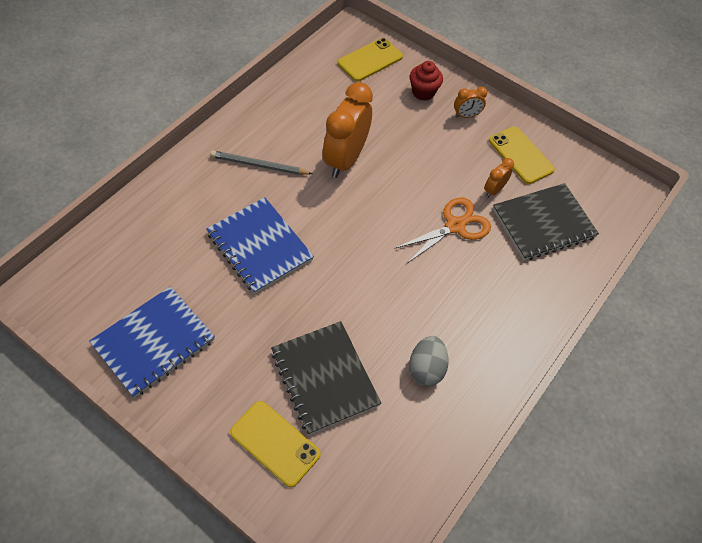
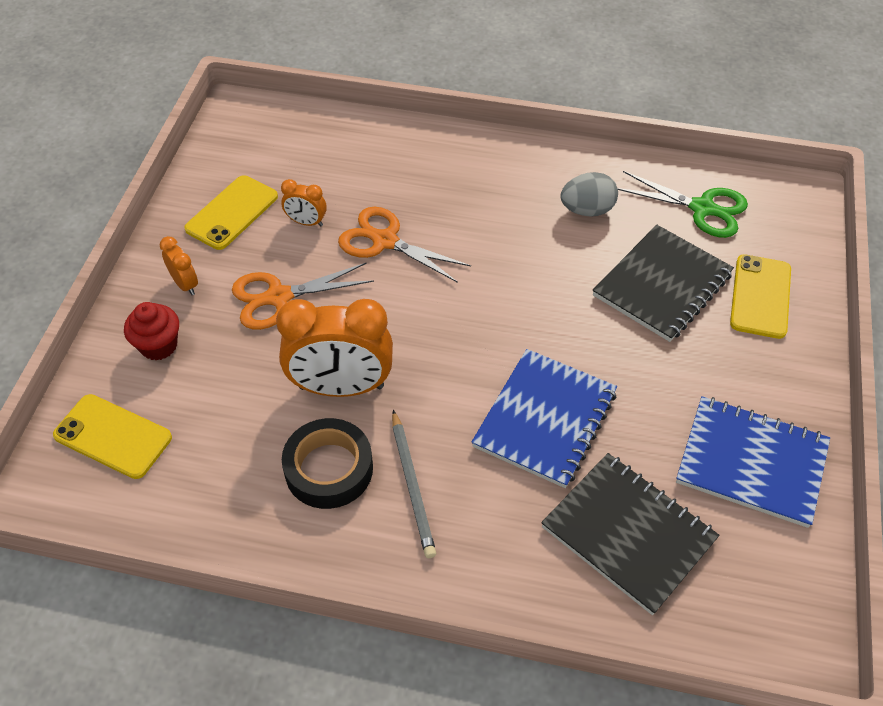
camera: 110 degrees left, 5 degrees down
black notebook [493,183,599,260] -> black notebook moved to [541,453,719,615]
none -> orange scissors [232,263,374,330]
none -> black tape [282,418,373,509]
none -> green scissors [617,171,748,238]

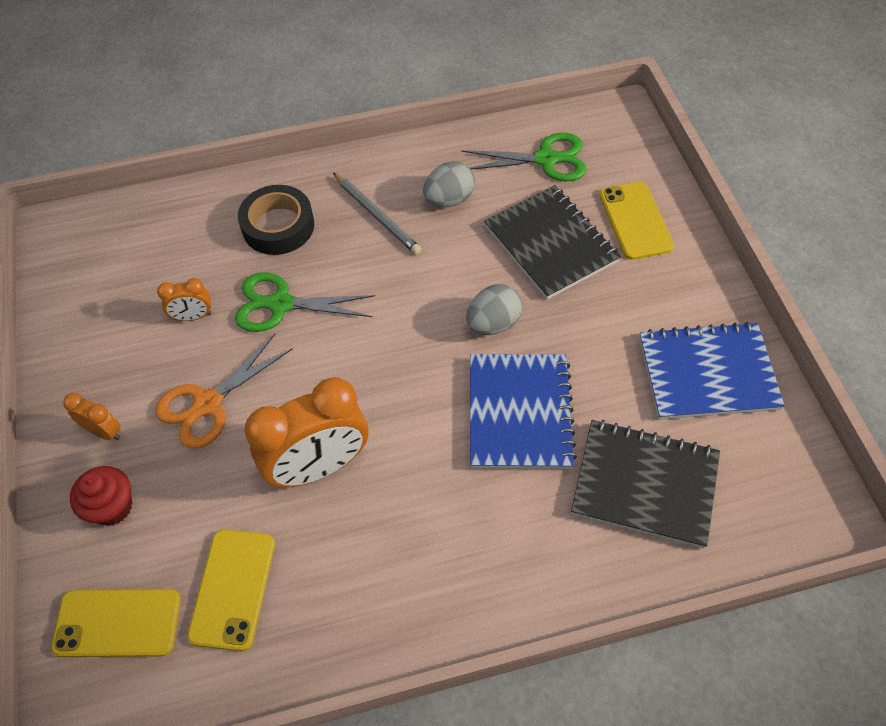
camera: 25 degrees left, 5 degrees up
yellow phone [184,175,278,250] -> yellow phone moved to [187,529,275,651]
black tape [282,418,373,509] -> black tape moved to [238,185,314,255]
orange scissors [338,207,471,283] -> green scissors [235,273,375,332]
grey pencil [392,410,436,558] -> grey pencil moved to [333,173,421,254]
black notebook [593,225,734,342] -> black notebook turned 45 degrees counterclockwise [484,185,621,300]
none -> grey egg [466,284,522,335]

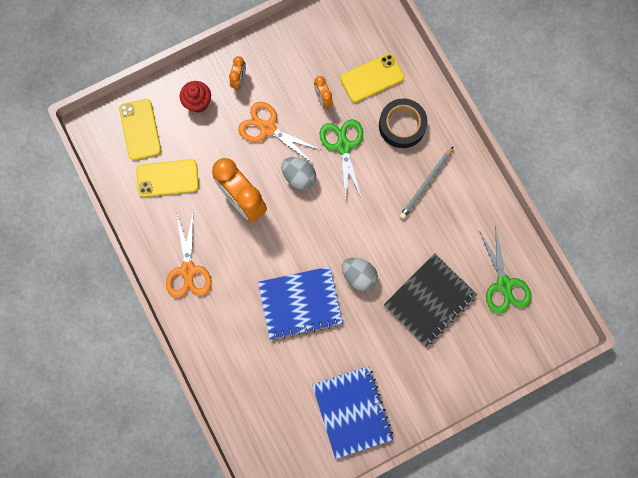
camera: 75 degrees right, 20 degrees up
grey egg [423,161,475,207] -> grey egg moved to [281,157,316,190]
black notebook [571,420,720,548] -> none
yellow phone [599,181,674,260] -> yellow phone moved to [340,53,404,103]
none -> orange scissors [166,215,212,298]

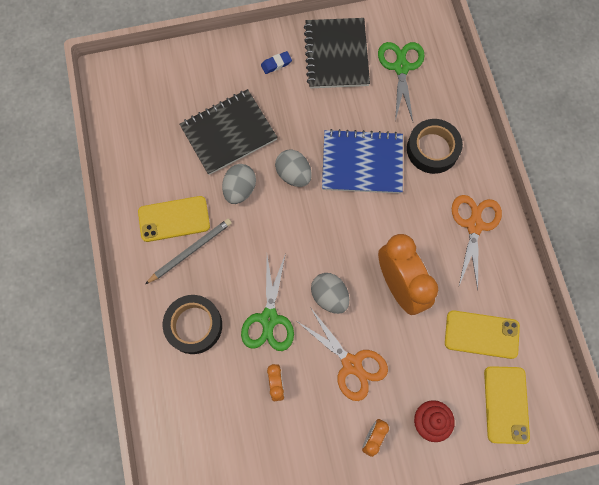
camera: 165 degrees left, 5 degrees down
blue notebook [312,366,393,459] -> black notebook [304,18,370,88]
yellow phone [340,53,404,103] -> yellow phone moved to [138,196,210,242]
green scissors [479,225,532,314] -> green scissors moved to [378,42,424,121]
none -> grey egg [222,164,256,204]
none -> blue eraser [261,51,292,74]
none -> black tape [407,119,463,174]

